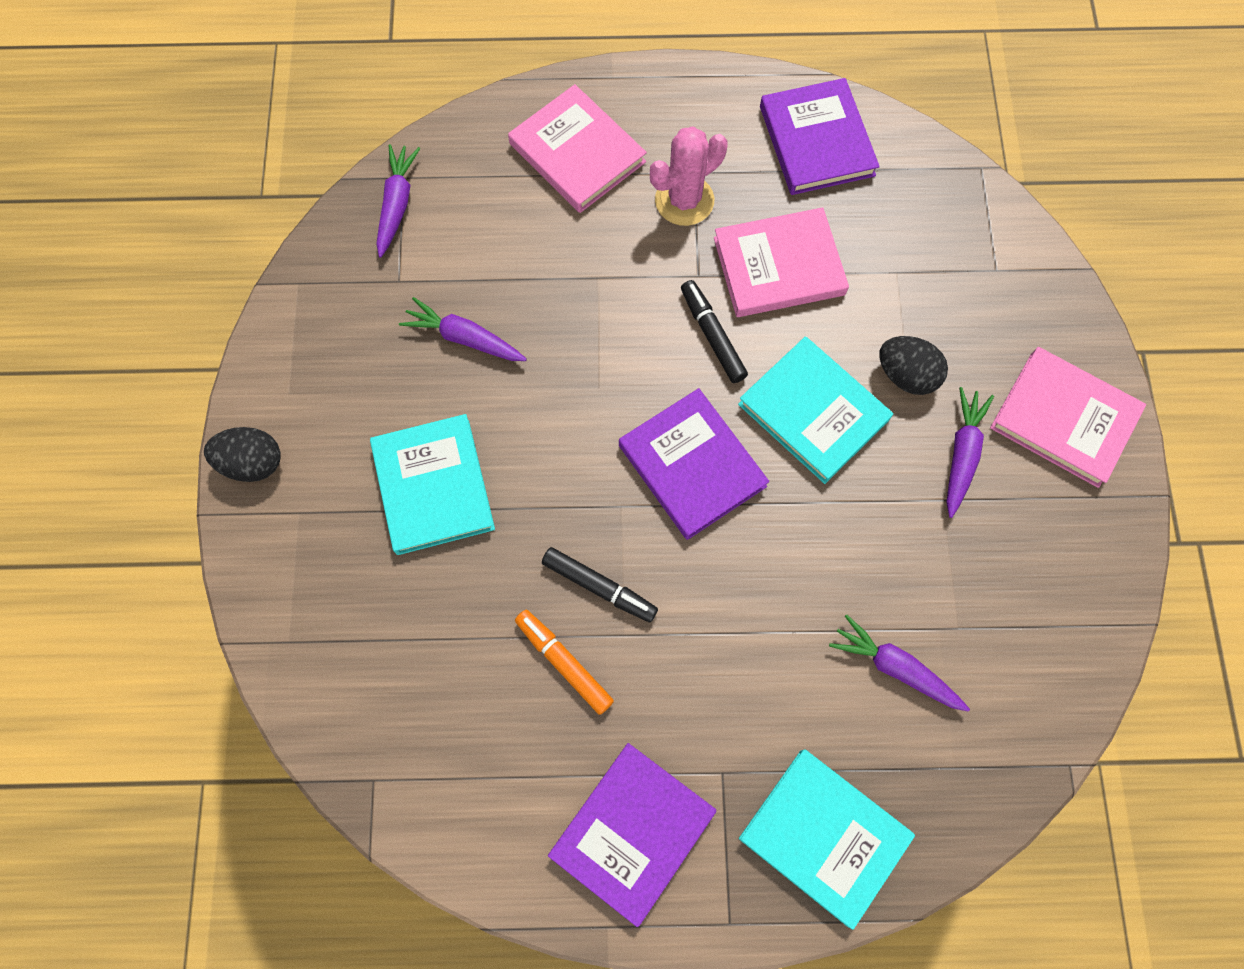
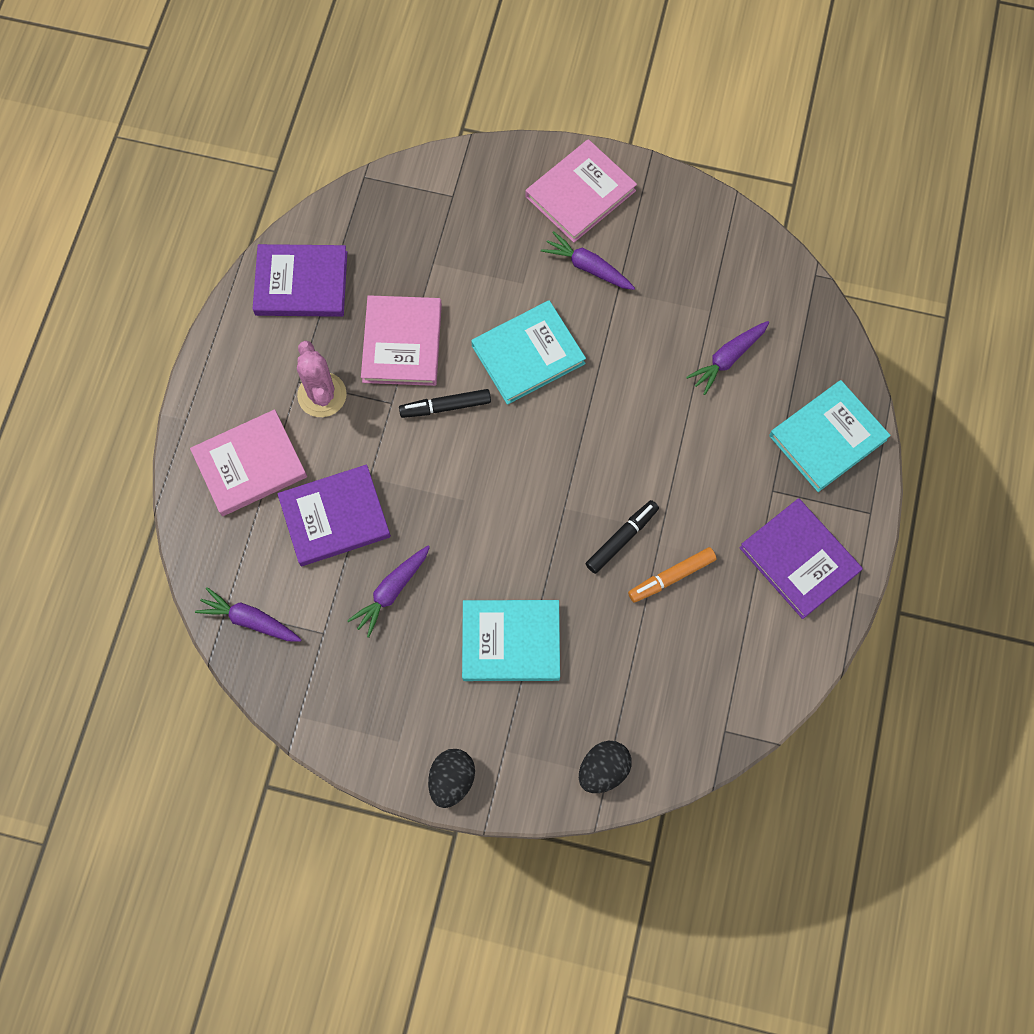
camera: 75 degrees left, 0 degrees up
purple book [619,388,769,540] -> purple book moved to [277,464,391,566]
black egg [879,336,948,395] -> black egg moved to [579,741,632,793]

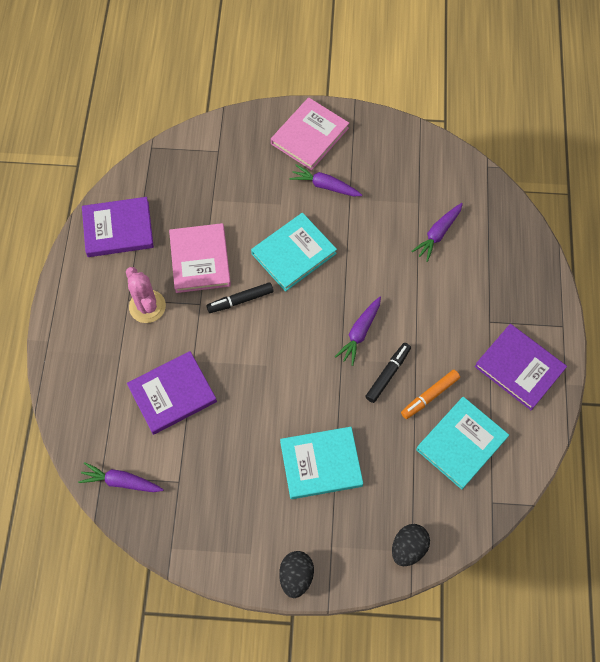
camera: 10 degrees left, 5 degrees down
pink book [190,409,307,516] -> none
purple carrot [347,545,430,638] -> purple carrot moved to [335,296,381,366]
turquoise book [769,380,891,492] -> turquoise book moved to [416,397,509,490]

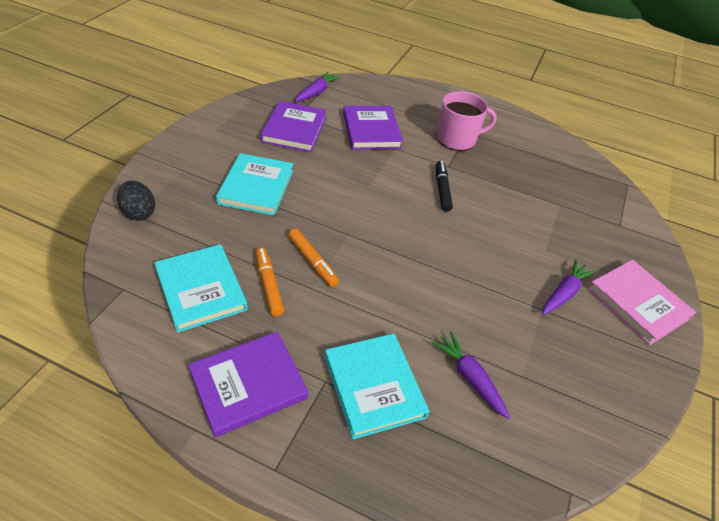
camera: 105 degrees right, 20 degrees down
purple book [82,197,154,257] -> purple book moved to [260,101,327,152]
pink cactus [126,267,166,323] -> pink mug [437,91,497,151]
pink book [169,223,231,293] -> none
turquoise book [251,213,337,292] -> turquoise book moved to [325,334,429,439]
black egg [279,551,314,598] -> none
purple carrot [335,296,381,366] -> none
black marker [365,343,411,403] -> orange marker [288,229,339,287]

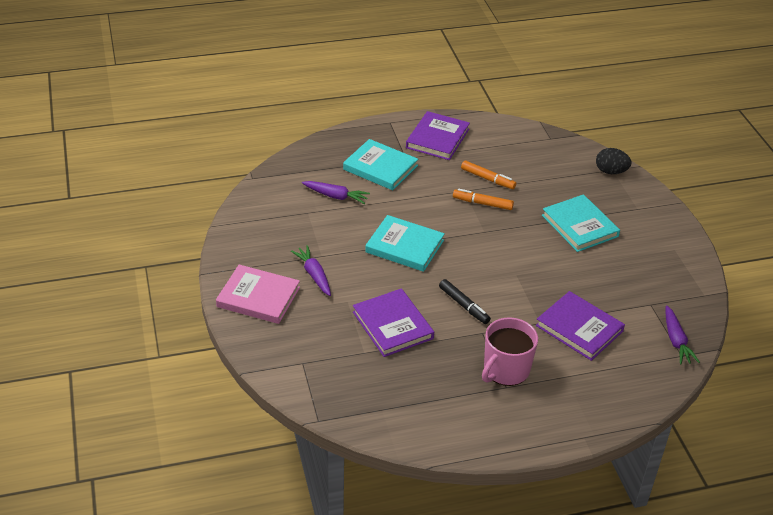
camera: 145 degrees right, 5 degrees down
turquoise book [154,244,248,333] -> turquoise book moved to [365,215,445,272]
purple book [260,101,327,152] -> purple book moved to [353,288,434,357]
purple carrot [542,259,596,315] -> purple carrot turned 150 degrees clockwise [291,245,331,296]

